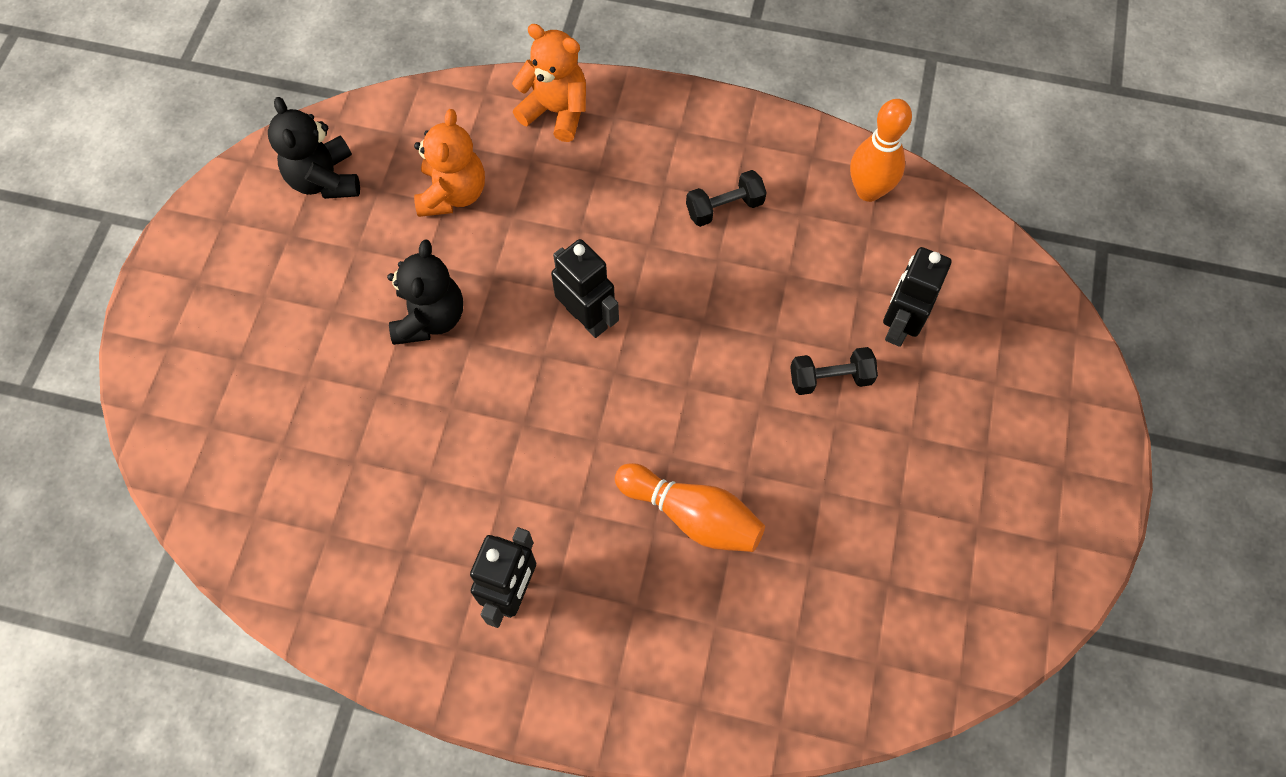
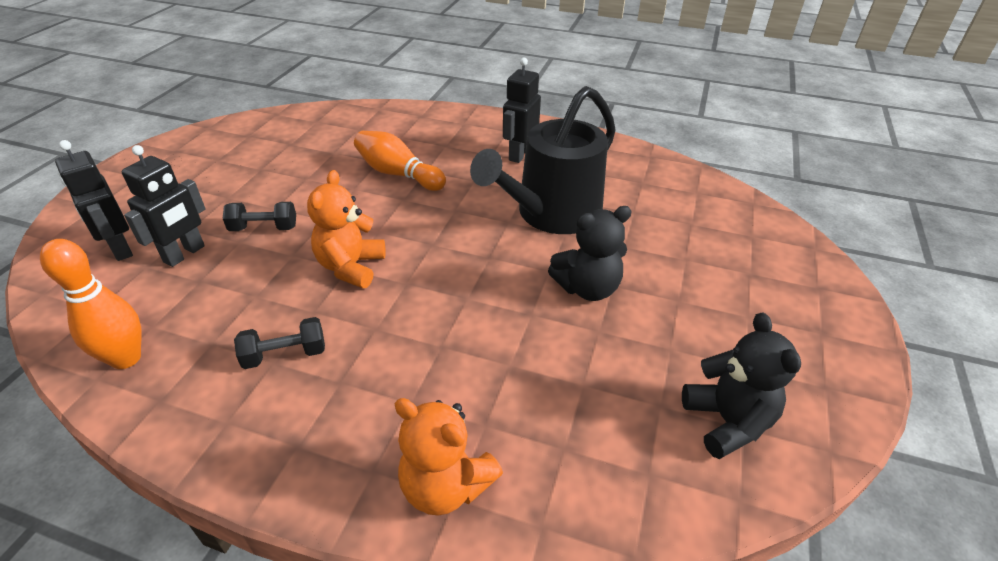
camera: 175 degrees left, 25 degrees down
black teddy bear [387,240,463,345] -> black teddy bear turned 120 degrees counterclockwise [548,206,632,301]
orange teddy bear [414,109,485,217] -> orange teddy bear moved to [307,170,385,288]
black robot [551,239,619,338] -> black robot moved to [55,140,133,261]
none -> black watering can [470,86,616,234]

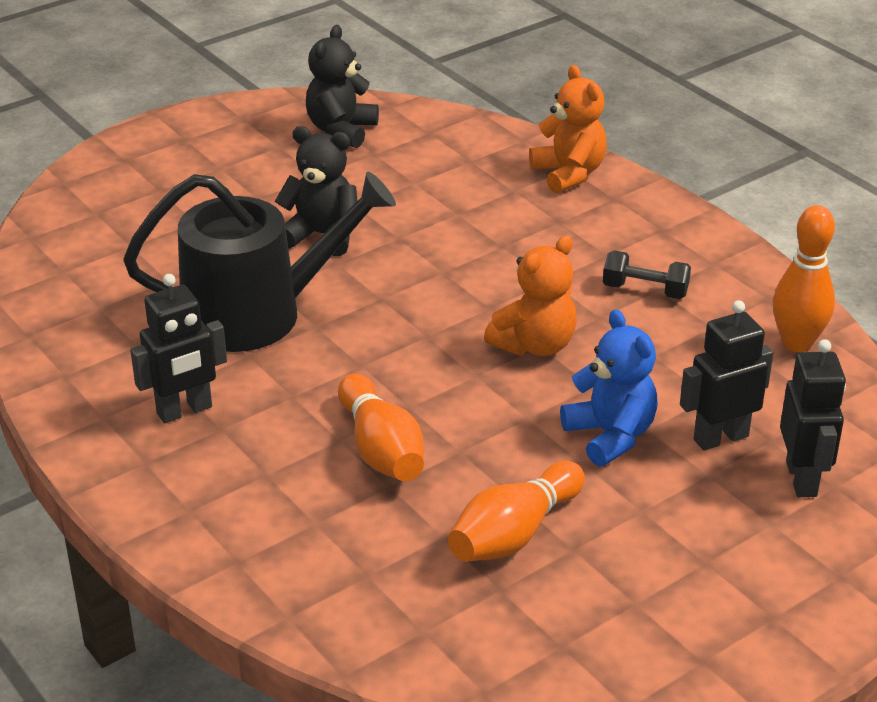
camera: 145 degrees left, 5 degrees down
black dumbbell [223,202,296,231] -> blue teddy bear [560,309,658,467]
none -> orange bowling pin [448,461,585,562]

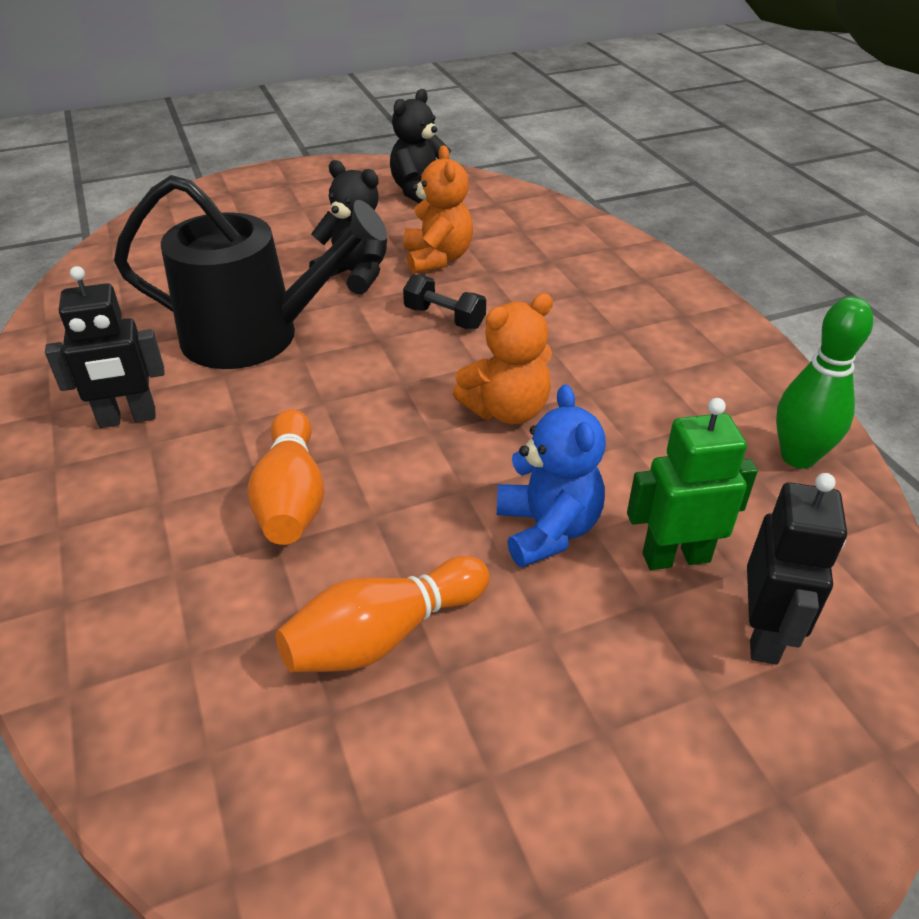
camera: 15 degrees right, 5 degrees up
orange teddy bear [529,65,607,193] -> orange teddy bear moved to [404,145,473,274]
black dumbbell [603,251,691,299] -> black dumbbell moved to [403,274,486,329]
black robot [680,300,773,451] -> green robot [627,398,758,570]
orange bowling pin [773,205,835,352] -> green bowling pin [776,297,873,469]

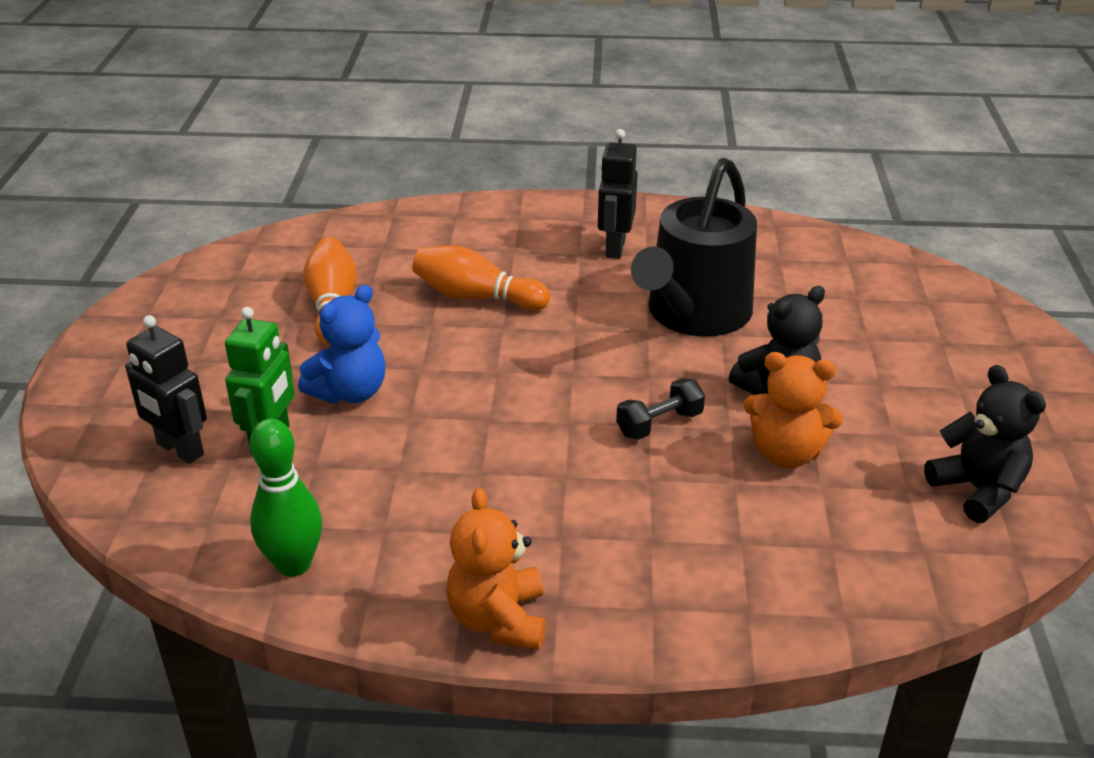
camera: 115 degrees right, 5 degrees down
orange teddy bear [453,293,553,424] -> orange teddy bear moved to [446,488,546,650]
blue teddy bear [497,384,606,568] -> blue teddy bear turned 60 degrees counterclockwise [298,285,386,403]

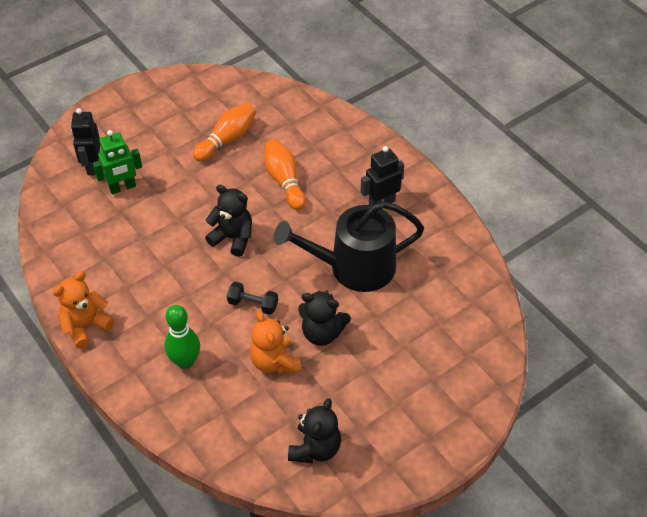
camera: 50 degrees right, 15 degrees up
green bowling pin [250,419,322,577] -> green bowling pin moved to [165,305,200,369]
blue teddy bear [298,285,386,403] -> none
none -> black teddy bear [205,185,252,257]

